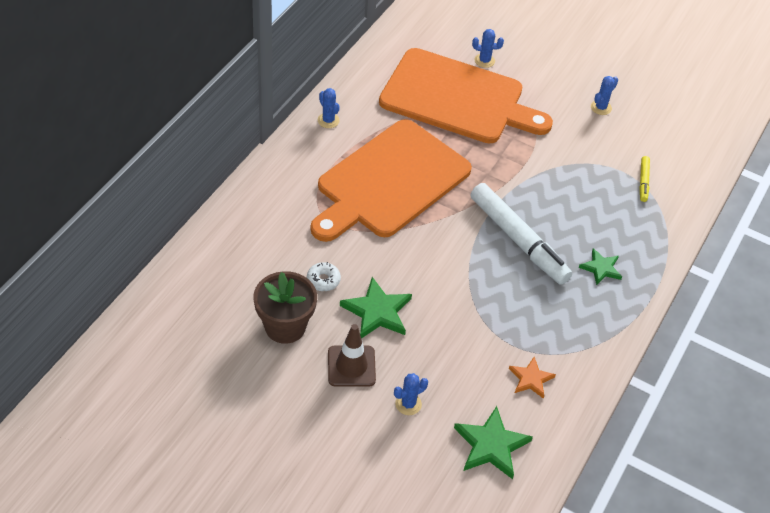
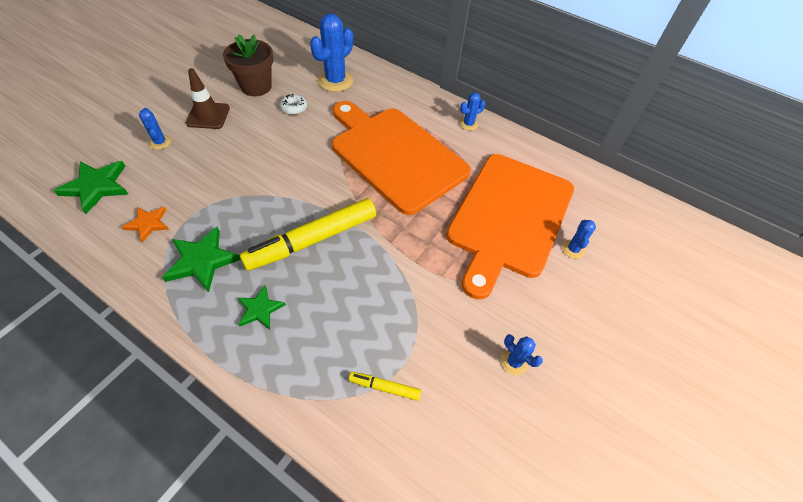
camera: 95 degrees right, 5 degrees up
green star [340,277,412,339] -> green star moved to [162,227,241,292]
white marker [471,183,572,285] -> yellow marker [240,198,376,271]
none -> blue cactus [310,13,353,92]

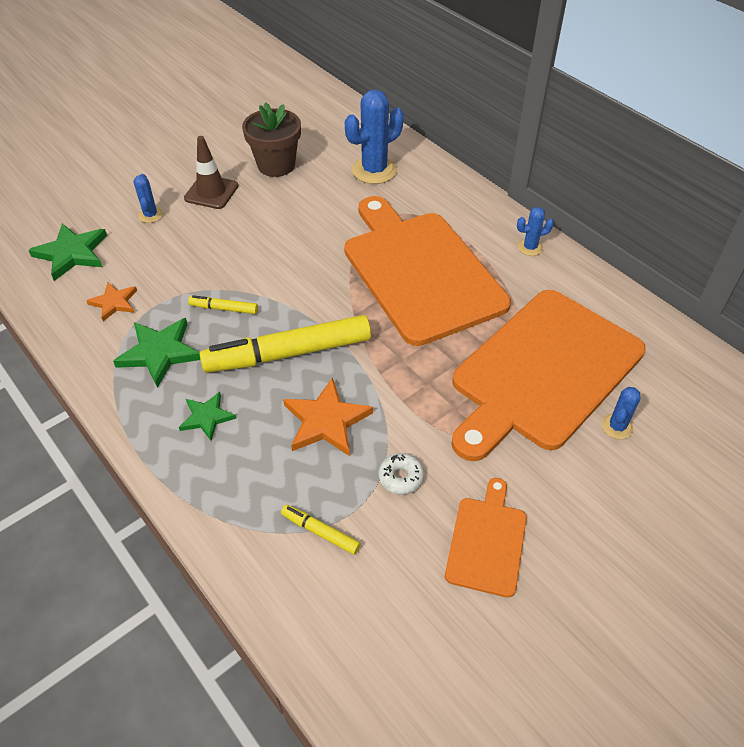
camera: 20 degrees right, 5 degrees down
white donut [280,94,307,115] -> white donut moved to [378,453,424,495]
blue cactus [501,334,543,375] -> orange cutting board [445,478,527,598]
none -> yellow marker [188,295,258,314]
none -> orange star [283,378,373,456]

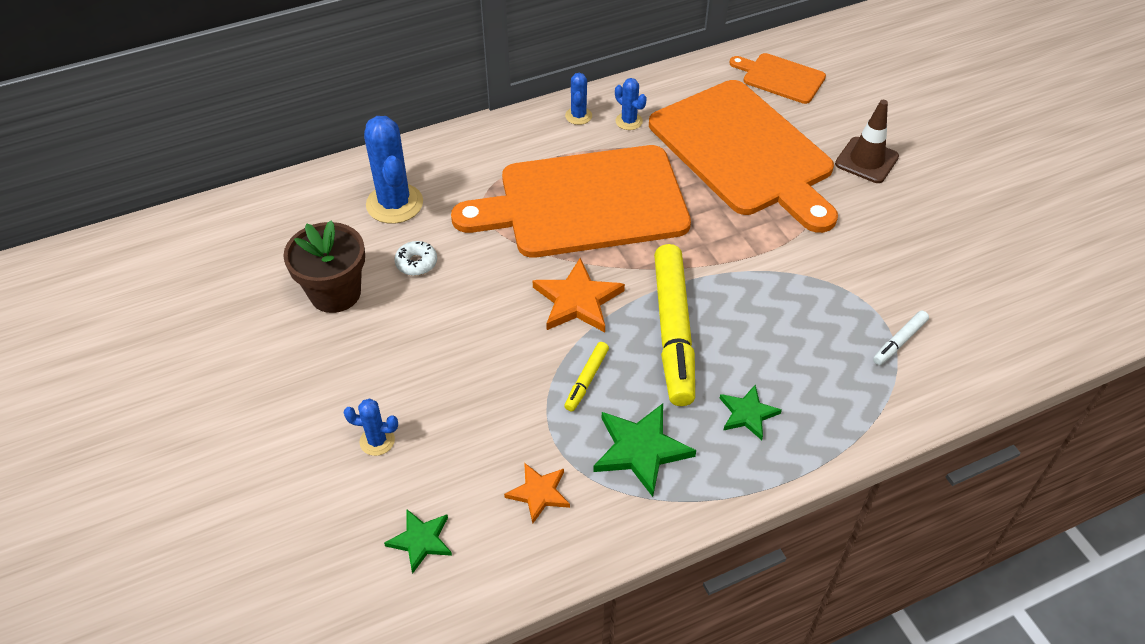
camera: 75 degrees left, 0 degrees up
green star [28,223,107,281] -> green star [384,510,452,574], size x0.62
brown traffic cone [184,136,238,209] -> brown traffic cone moved to [835,100,899,183]
yellow marker [281,505,361,555] -> white marker [873,311,929,365]
orange star [283,378,373,456] -> orange star moved to [532,258,625,332]
white donut [378,453,424,495] -> white donut moved to [395,241,437,276]
orange cutting board [445,478,527,598] -> orange cutting board moved to [729,53,826,104]
blue cactus [602,387,640,439] -> blue cactus moved to [615,78,647,130]

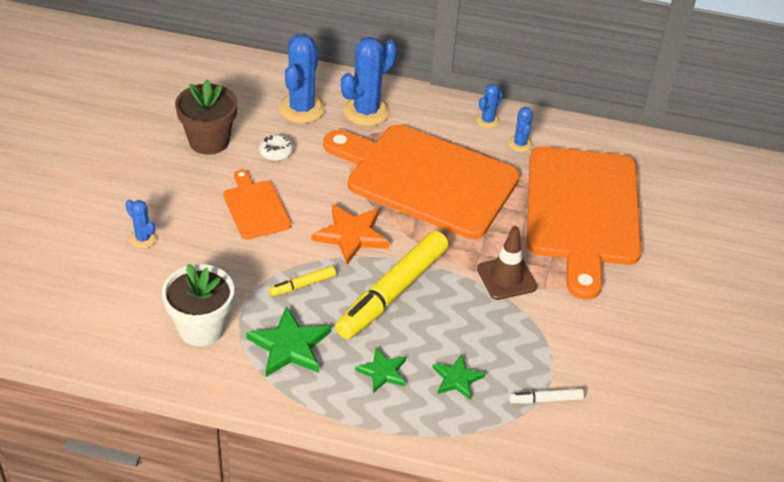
camera: 35 degrees right, 5 degrees down
green star [384,510,452,574] -> green star moved to [432,354,485,399]
orange star [504,463,570,523] -> white flower pot [162,263,234,346]
orange cutting board [729,53,826,104] -> orange cutting board moved to [223,170,291,240]
brown traffic cone [835,100,899,183] -> brown traffic cone moved to [477,226,537,300]
none -> blue cactus [341,37,397,126]

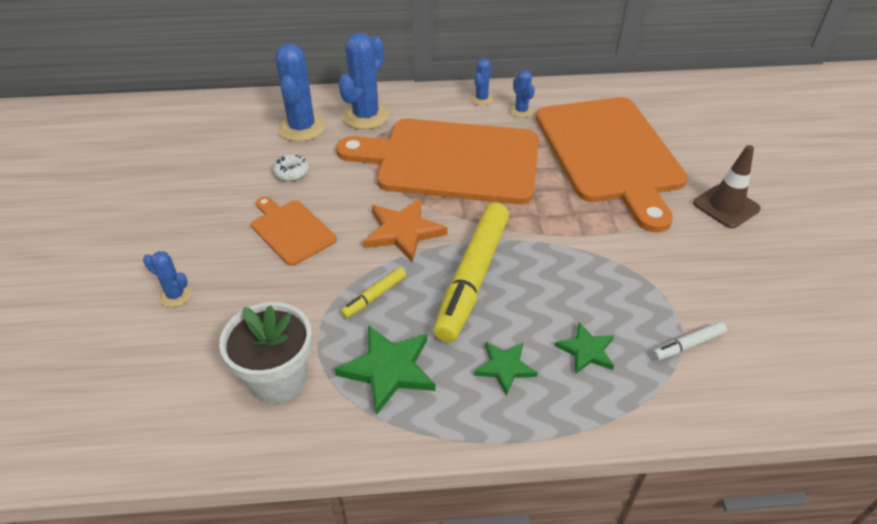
camera: 15 degrees left, 0 degrees up
brown flower pot [175,79,237,155] -> none
brown traffic cone [477,226,537,300] -> brown traffic cone moved to [693,145,761,228]

